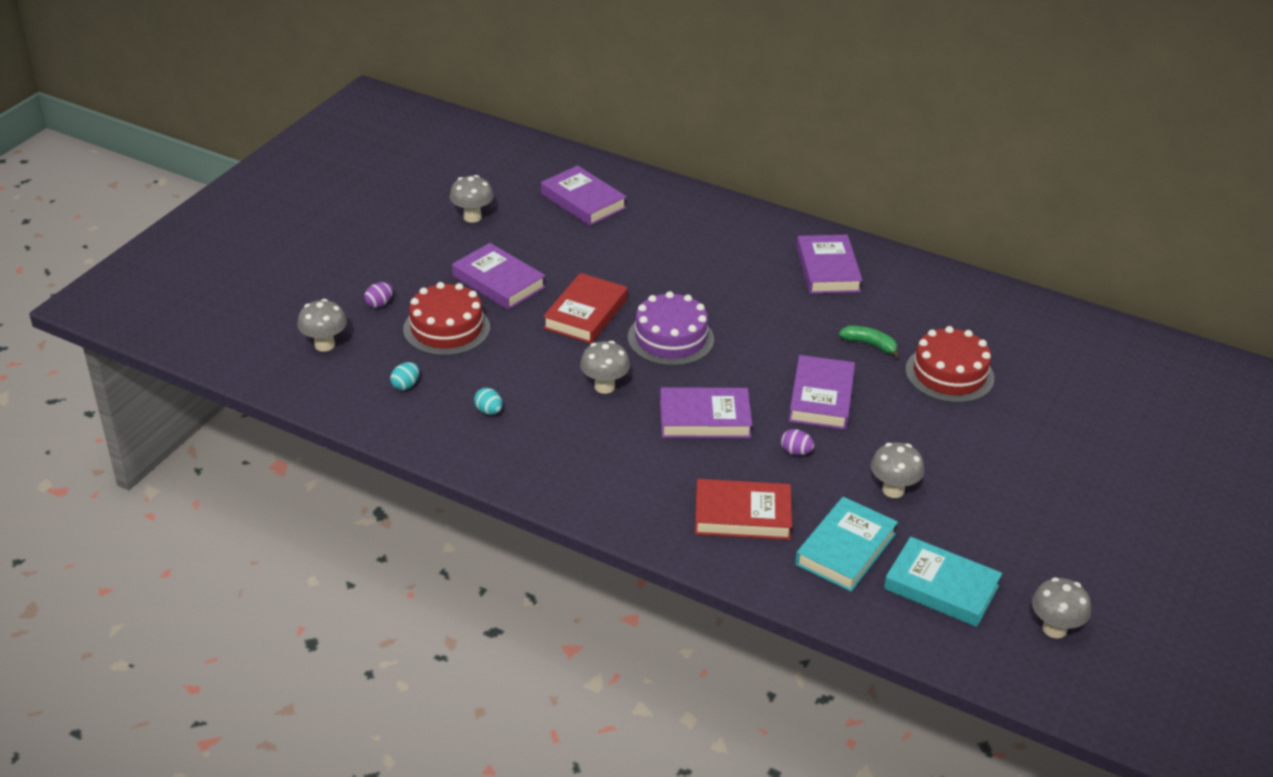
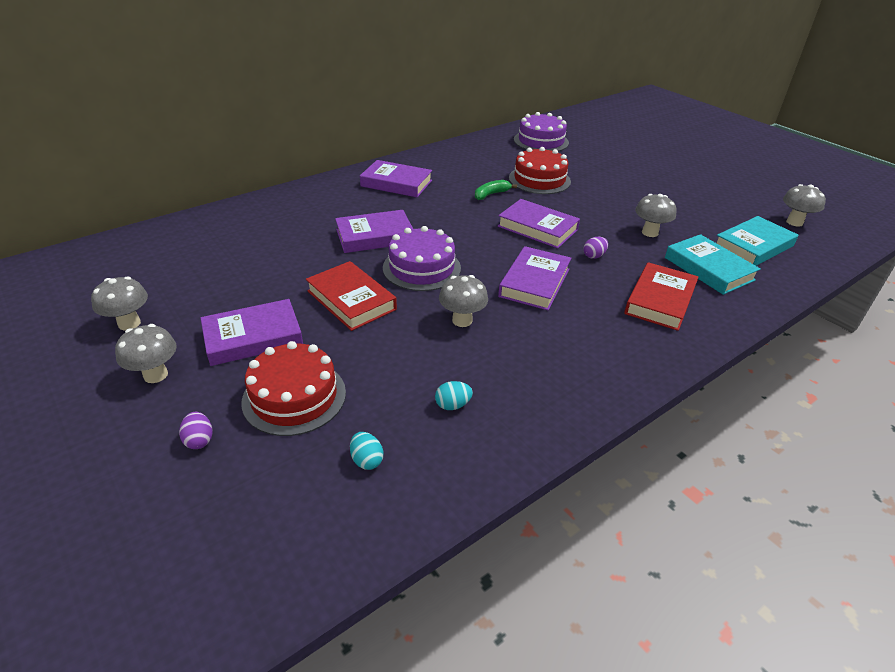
camera: 65 degrees left, 0 degrees up
grey mushroom [297,299,347,352] -> grey mushroom moved to [115,324,177,383]
purple book [541,165,627,226] -> purple book moved to [335,210,413,253]
none -> purple cake [514,112,569,151]

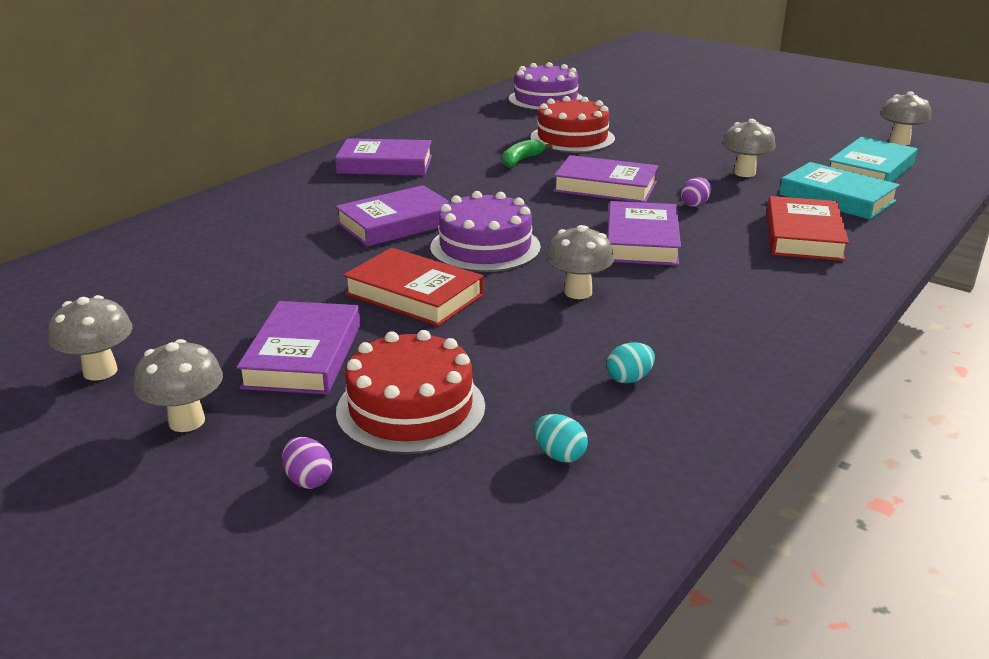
camera: 15 degrees left, 10 degrees down
purple book [201,299,303,366] -> purple book turned 45 degrees counterclockwise [236,301,360,394]

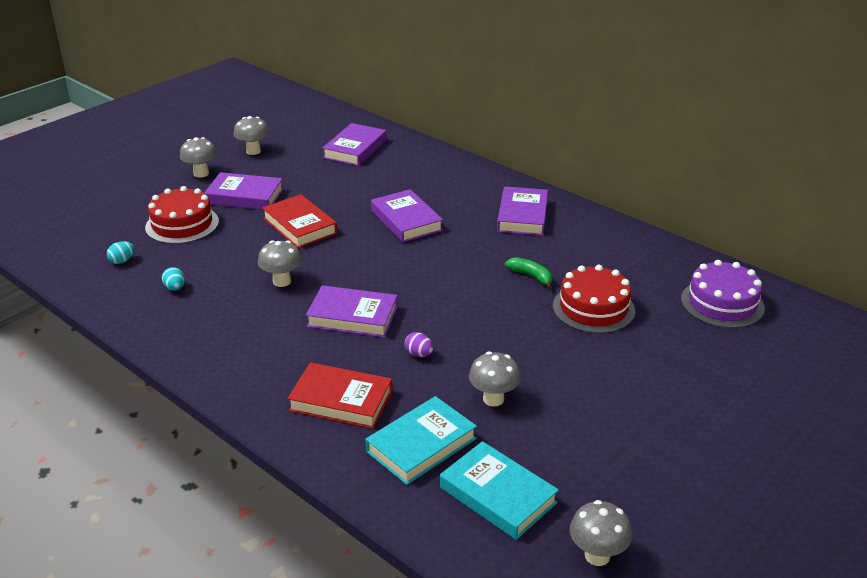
camera: 95 degrees right, 5 degrees up
purple egg [282,437,332,489] -> none
red book [343,248,484,326] -> red book turned 75 degrees counterclockwise [262,194,338,248]
purple cake [430,191,541,272] -> none
purple book [553,155,658,203] -> purple book moved to [322,123,387,166]

